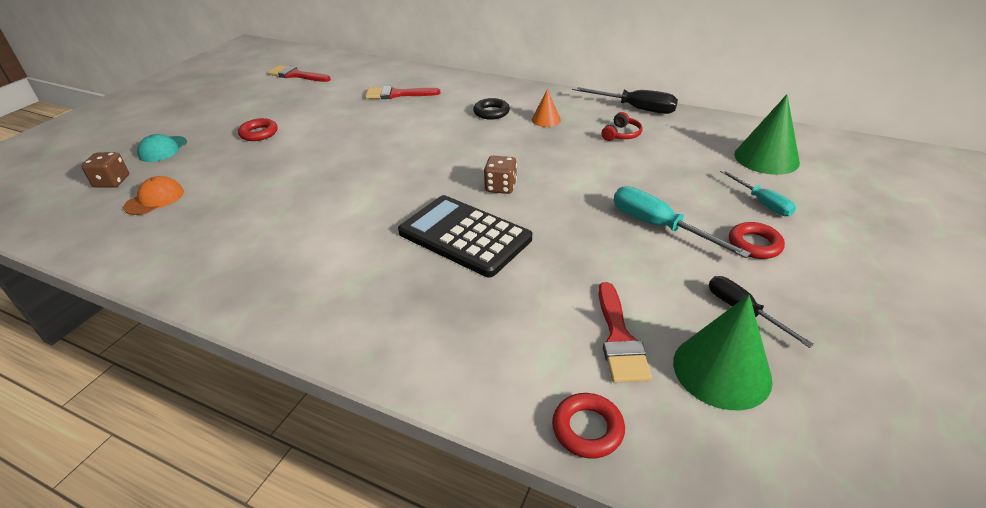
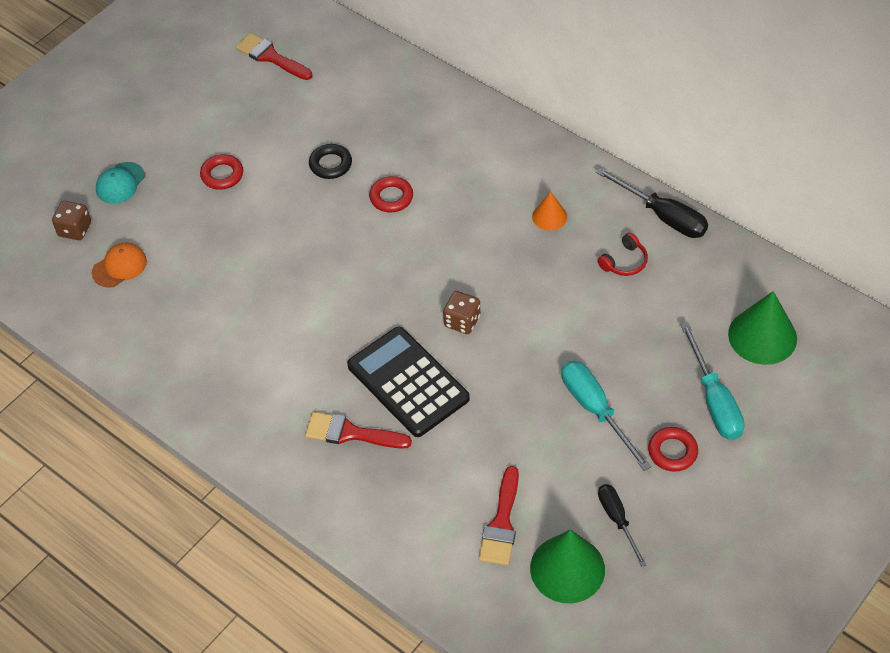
camera: 15 degrees right, 15 degrees up
red brush [365,86,440,99] -> red brush moved to [305,412,412,449]
black ring [473,98,510,120] -> black ring moved to [309,144,352,179]
red ring [552,393,625,458] -> red ring moved to [369,176,413,212]
turquoise screwdriver [720,169,796,216] -> turquoise screwdriver [680,322,745,440], size x1.55

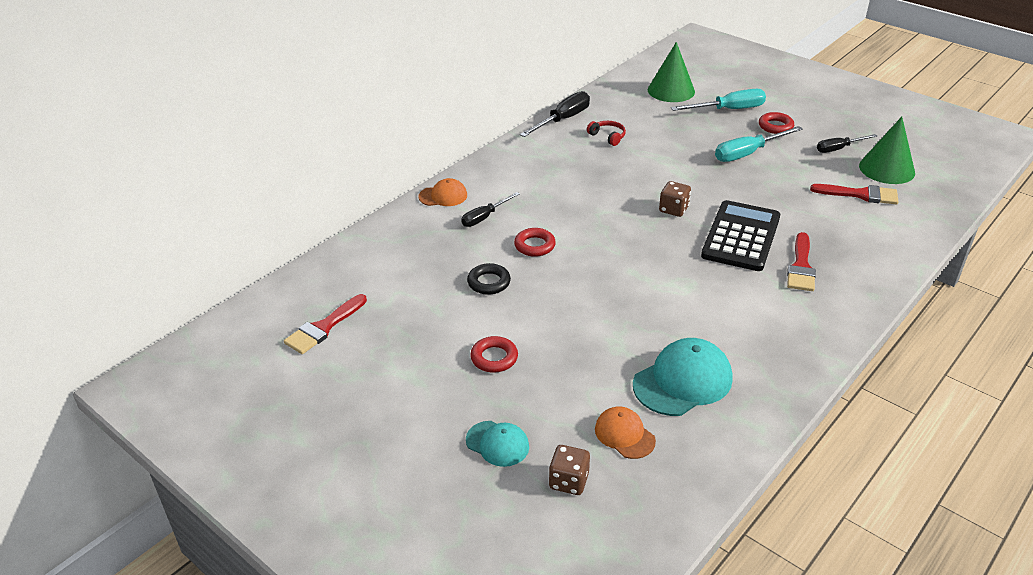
camera: 90 degrees left, 15 degrees down
black calculator [347,326,470,437] -> black calculator turned 150 degrees clockwise [701,200,780,271]
orange cone [532,192,567,231] -> none
none -> orange cap [419,178,467,206]
none -> black screwdriver [461,192,520,227]
none -> turquoise cap [633,338,733,416]

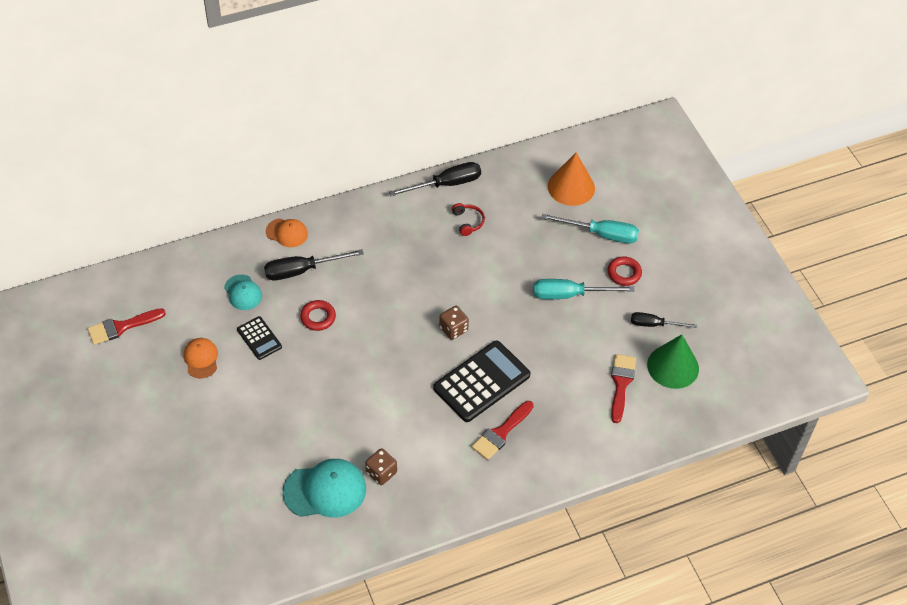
camera: 25 degrees right, 15 degrees up
black screwdriver [461,192,520,227] -> black screwdriver [264,249,364,280], size x1.55
turquoise cap [466,421,529,467] -> turquoise cap moved to [224,274,262,310]
black ring [467,263,511,295] -> black calculator [237,316,282,360]
red ring [470,336,518,373] -> none
brown dice [549,445,590,495] -> brown dice moved to [365,448,397,485]
orange cap [595,406,656,459] -> orange cap moved to [184,338,218,378]
green cone [648,42,695,102] -> orange cone [548,152,595,206]
red brush [810,184,899,205] -> red brush turned 120 degrees counterclockwise [611,354,636,423]

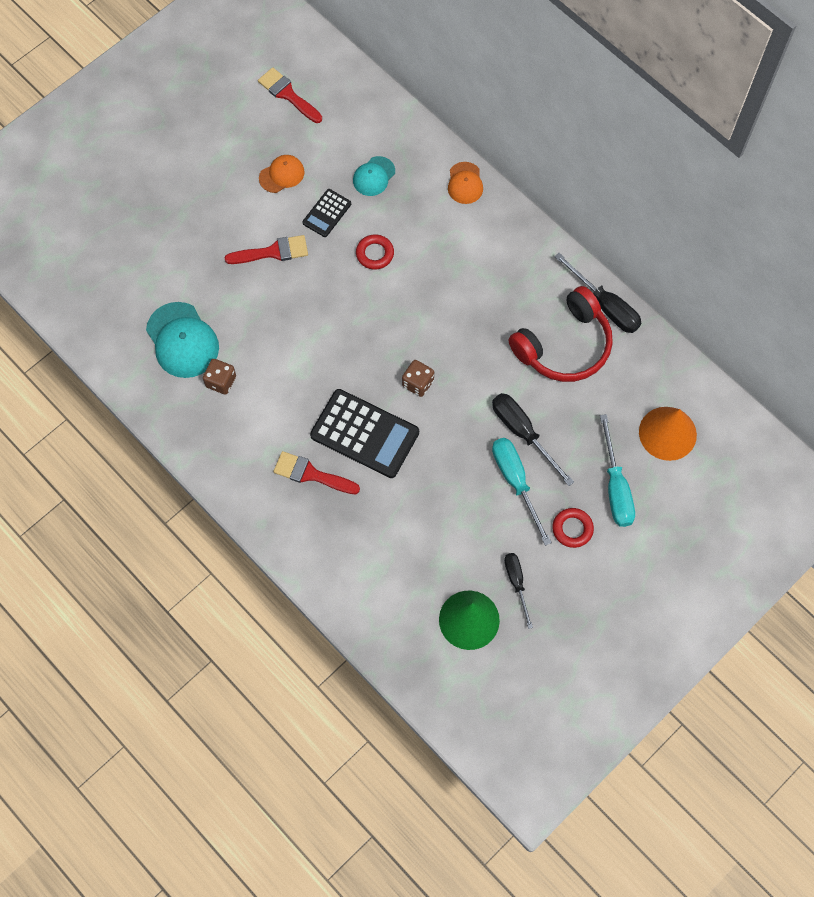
camera: 70 degrees right, 15 degrees up
black screwdriver [264,249,364,280] -> black screwdriver moved to [492,393,574,486]
red headphones [452,203,485,236] -> red headphones [509,286,613,382], size x2.38
red brush [611,354,636,423] -> red brush moved to [225,235,308,264]

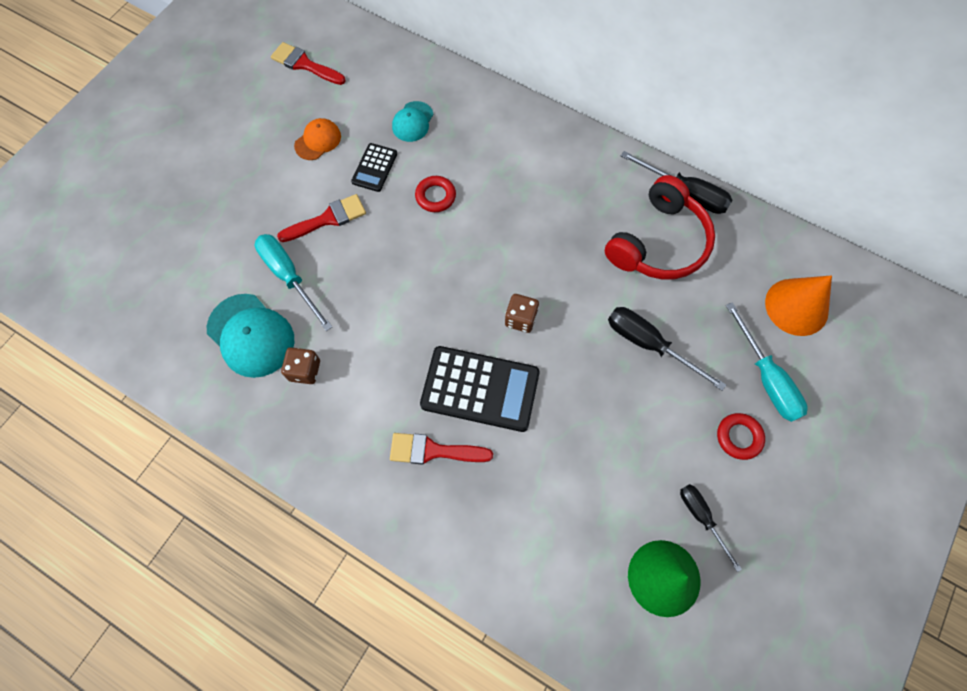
camera: 15 degrees left, 0 degrees up
orange cap [448,162,483,204] -> none
turquoise screwdriver [492,438,552,546] -> turquoise screwdriver moved to [255,234,332,331]

